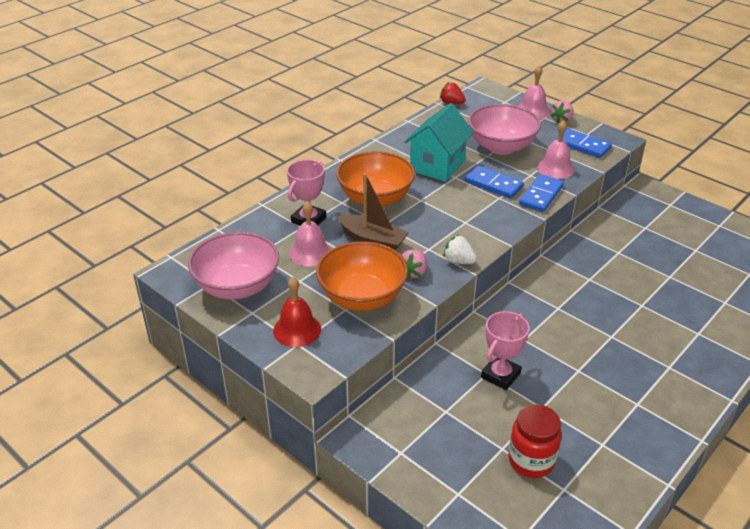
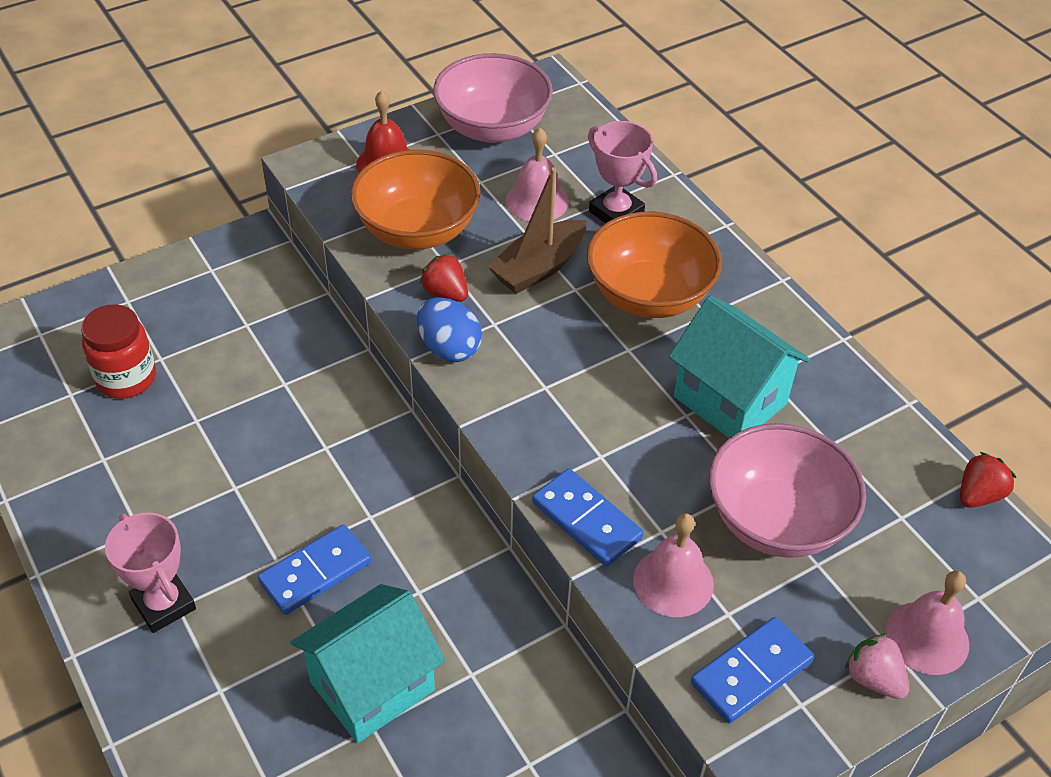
camera: 105 degrees right, 10 degrees up
pink strawberry [401,249,427,279] -> red strawberry [420,253,468,302]
white strawberry [443,235,477,264] -> blue egg [417,297,482,362]
blue domino [465,166,524,198] -> blue domino moved to [258,524,372,615]
pink trophy [481,311,530,390] -> pink trophy moved to [105,512,196,633]
none -> turquoise house [290,584,446,743]

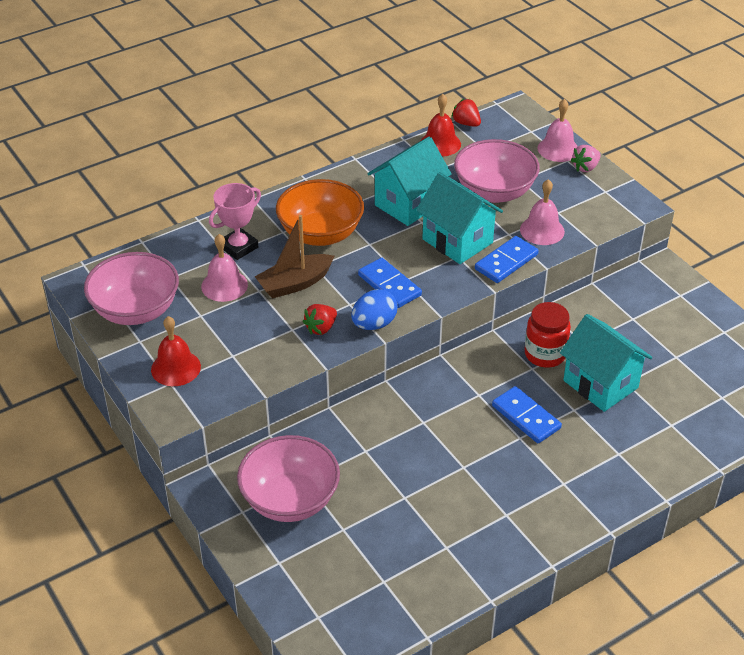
camera: 90 degrees left, 5 degrees down
red jar [81,304,156,399] -> red jar moved to [524,302,571,368]
pink trophy [105,512,196,633] -> none
orange bowl [351,150,481,250] -> none
brown boat [487,167,586,294] -> brown boat turned 105 degrees clockwise [255,215,334,299]
blue domino [691,617,814,723] -> blue domino moved to [358,258,422,308]
none -> pink bowl [237,435,340,522]
none -> turquoise house [416,172,503,264]
none -> red bell [421,94,461,157]

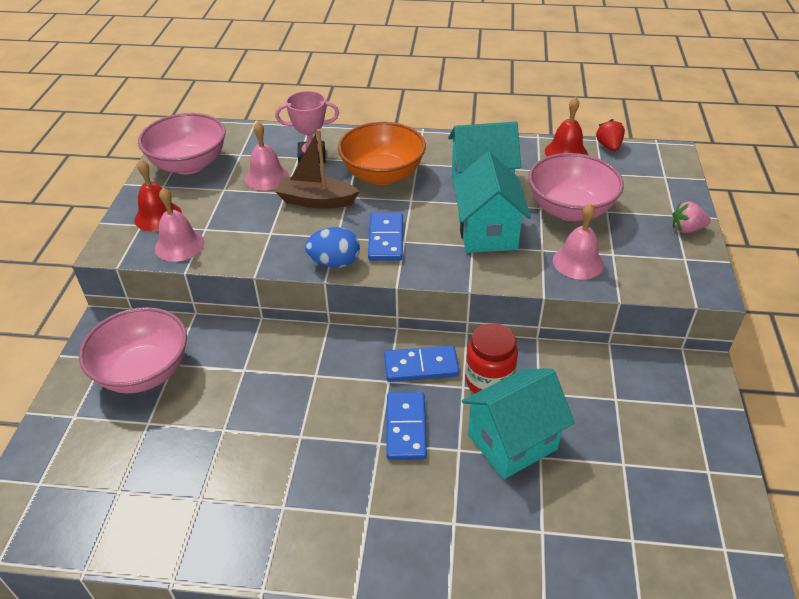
camera: 40 degrees right, 0 degrees up
red strawberry [302,304,337,335] -> none
blue domino [475,236,539,283] -> blue domino moved to [384,345,459,382]
pink bell [538,99,578,162] -> pink bell moved to [155,188,204,262]
turquoise house [560,314,652,412] -> turquoise house turned 60 degrees clockwise [462,368,575,479]

